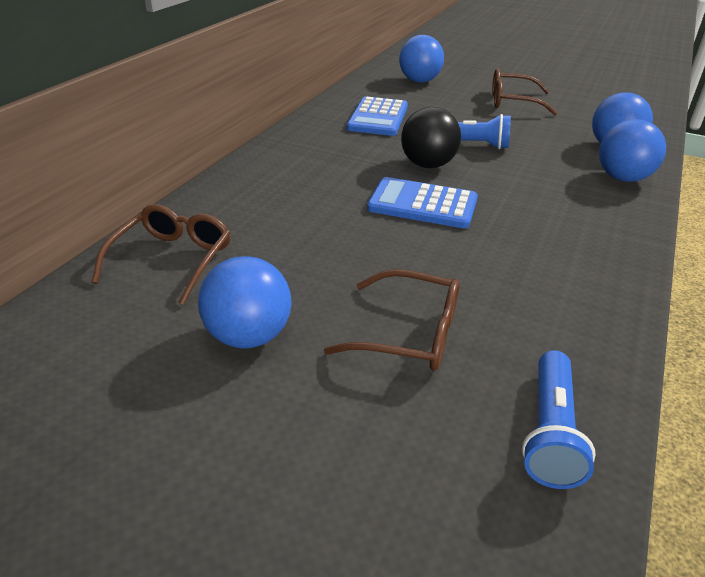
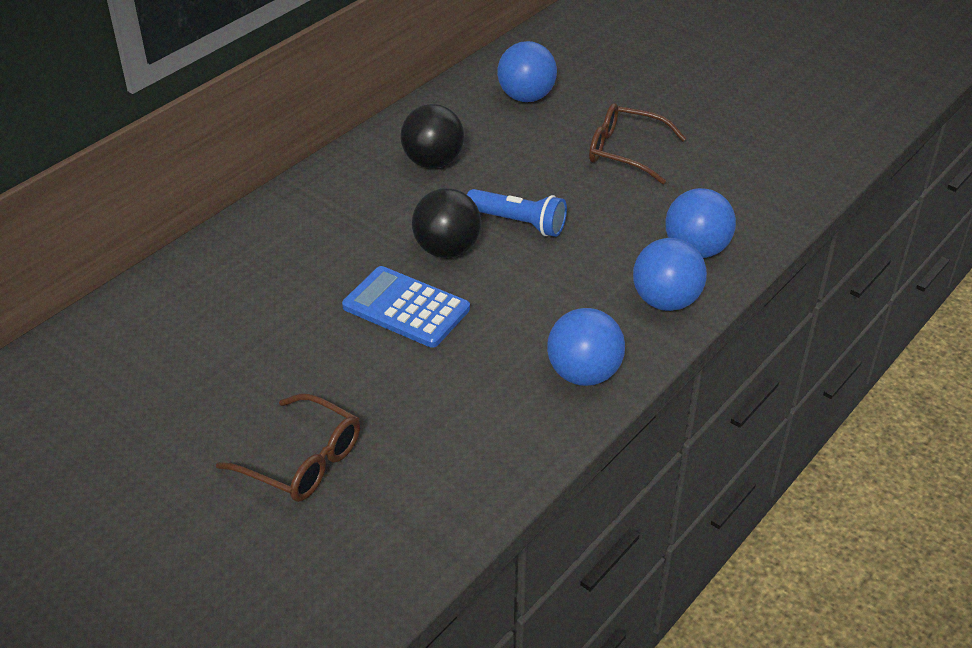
camera: 15 degrees right, 5 degrees up
brown glasses [92,204,230,305] -> none
blue ball [198,256,292,348] -> blue ball moved to [547,308,625,386]
blue calculator [347,96,408,136] -> black ball [400,104,464,169]
blue flashlight [522,350,596,489] -> none

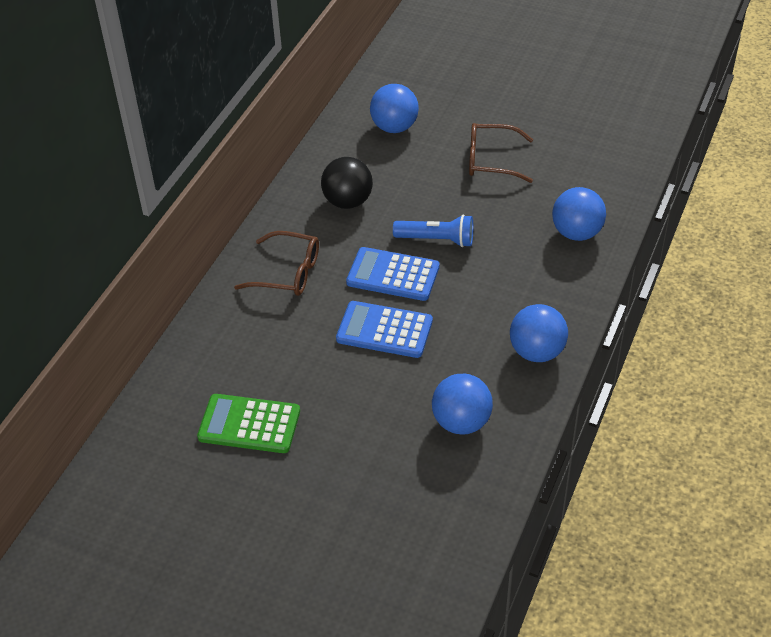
camera: 15 degrees left, 5 degrees up
brown glasses [216,394,360,502] -> brown glasses moved to [234,231,319,296]
black ball [412,188,481,258] -> blue calculator [346,247,440,301]
blue ball [633,238,707,311] -> blue ball moved to [432,374,493,435]
none -> green calculator [197,394,300,453]

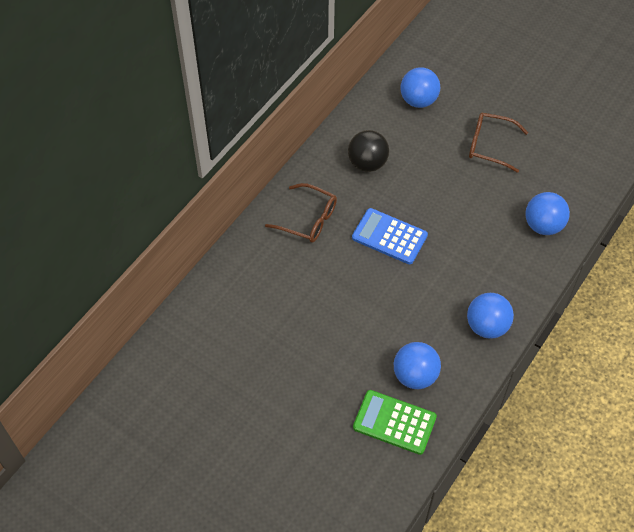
camera: 10 degrees right, 10 degrees up
green calculator [197,394,300,453] -> green calculator moved to [353,390,437,455]
blue calculator [336,301,433,358] -> none
blue flashlight [393,215,473,247] -> none

